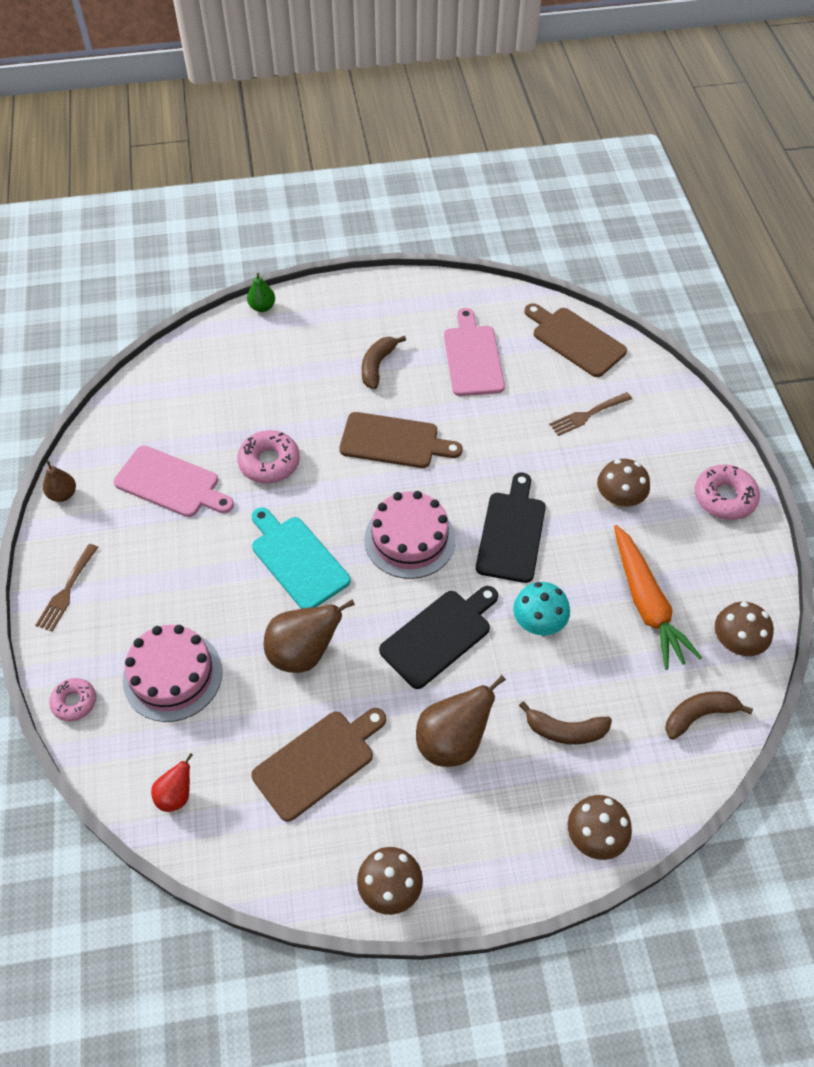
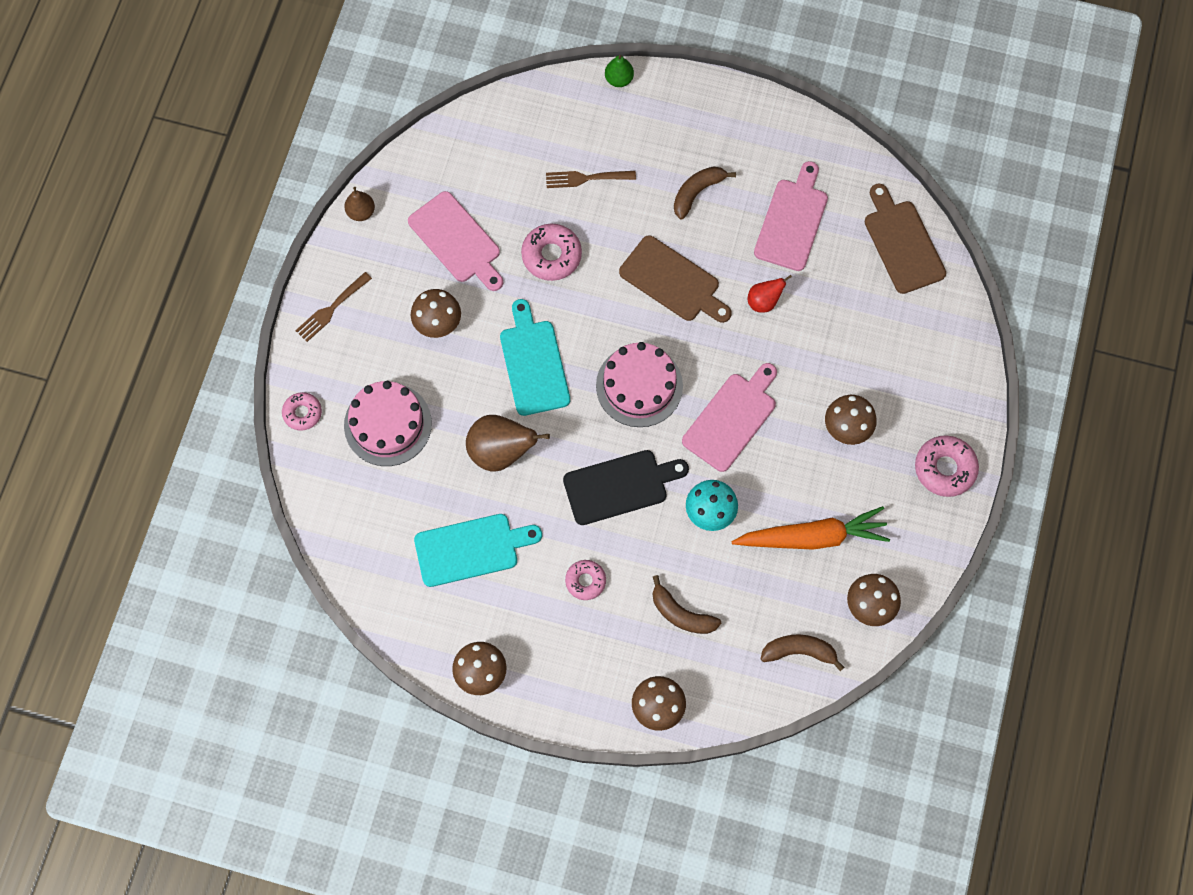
camera: 25 degrees right, 15 degrees up
red pear [151,753,193,812] -> red pear moved to [748,275,792,313]
brown cutting board [251,708,386,822] -> turquoise cutting board [414,514,542,587]
brown pear [416,675,506,767] -> pink donut [565,560,606,600]
black cutting board [476,473,546,583] -> pink cutting board [682,363,777,472]
brown fork [549,392,632,436] -> brown fork moved to [546,171,636,188]
orange carrot [614,525,702,670] -> orange carrot turned 105 degrees counterclockwise [732,506,890,550]
none -> brown mushroom [411,289,461,338]

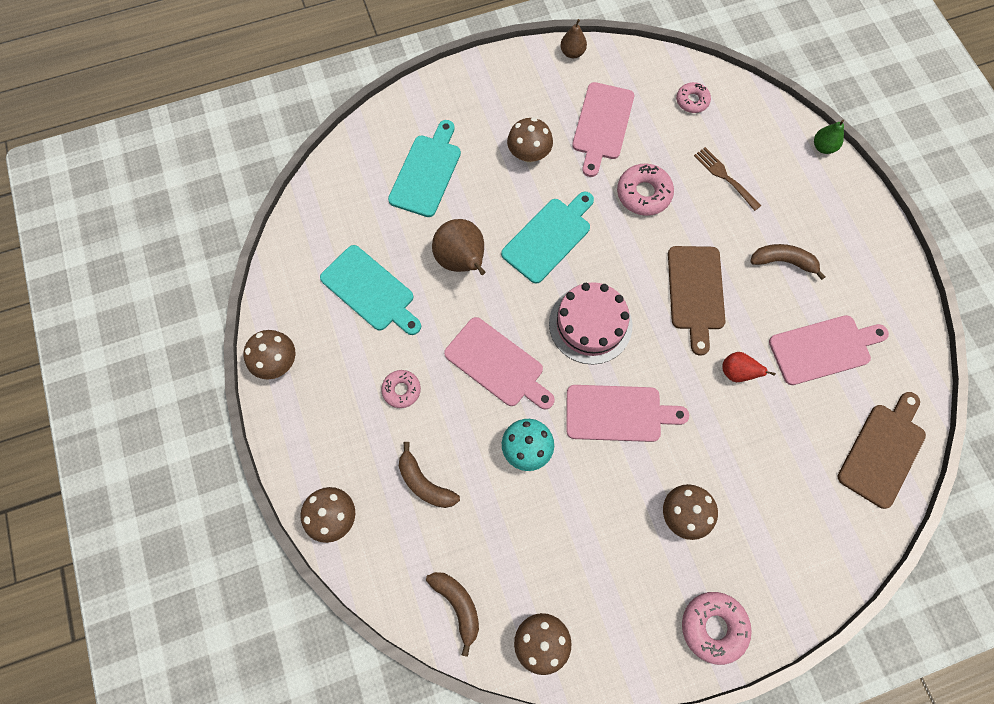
camera: 55 degrees right, 0 degrees up
pink donut [282,392,322,431] -> pink donut moved to [676,82,711,113]
brown fork [295,272,372,342] -> none
pink cake [344,381,432,466] -> turquoise cutting board [388,120,461,217]
black cutting board [563,450,689,525] -> pink cutting board [444,317,555,409]
brown banana [653,575,721,634] -> brown banana turned 45 degrees counterclockwise [399,442,460,508]
orange carrot [732,506,890,550] -> none

